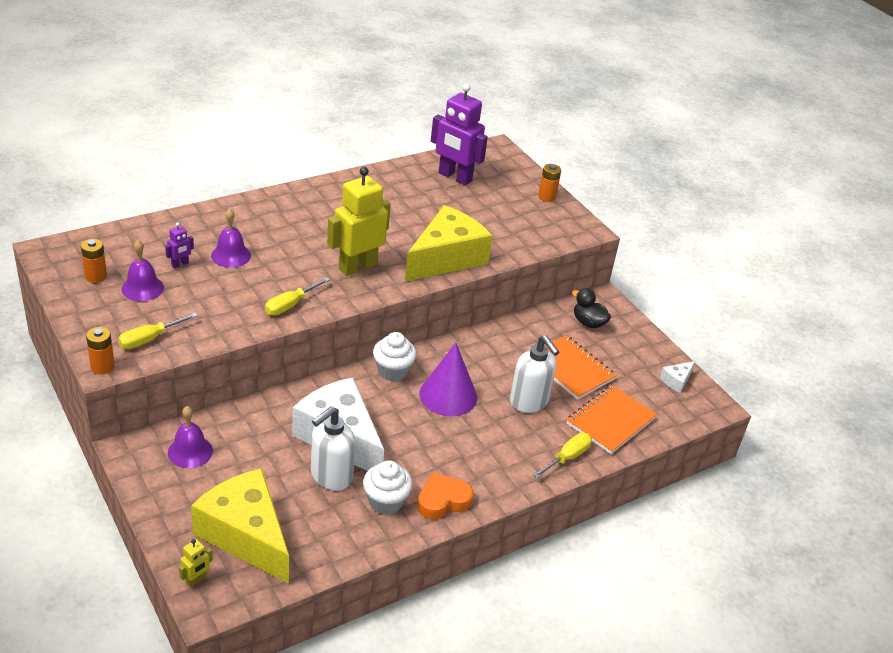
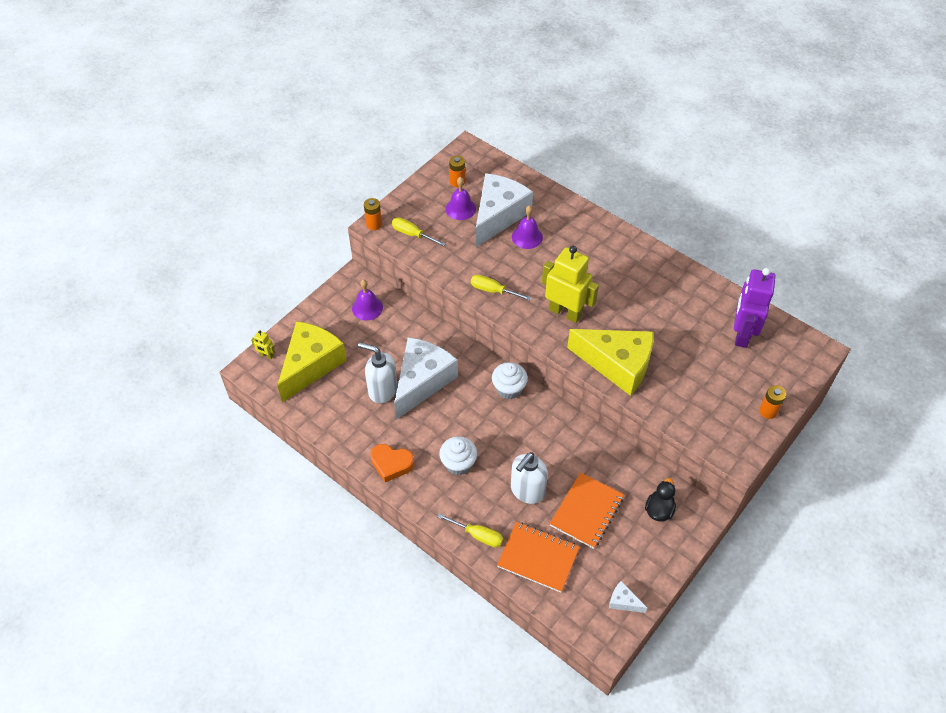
camera: 75 degrees right, 15 degrees up
purple robot [165,222,194,268] -> white cheese [476,173,533,247]
white cupcake [363,460,413,515] -> white cupcake moved to [439,436,477,475]
orange heart [417,472,473,519] -> orange heart turned 150 degrees clockwise [370,444,414,482]
purple cone [419,343,477,416] -> none

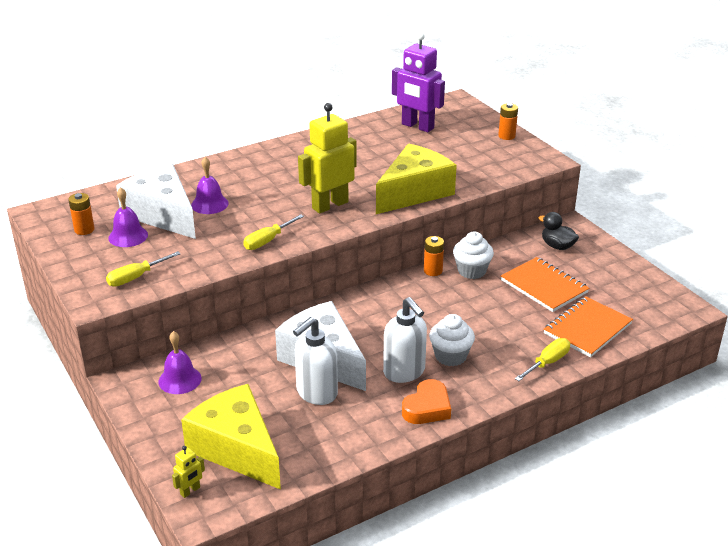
camera: 70 degrees left, 20 degrees down
orange battery [364,198,382,230] -> orange battery moved to [424,236,444,276]
white cupcake [492,362,528,399] -> white cupcake moved to [453,232,494,279]
white soap dispenser [511,452,548,504] -> white soap dispenser moved to [383,297,427,383]
white cheese [609,581,647,613] -> none

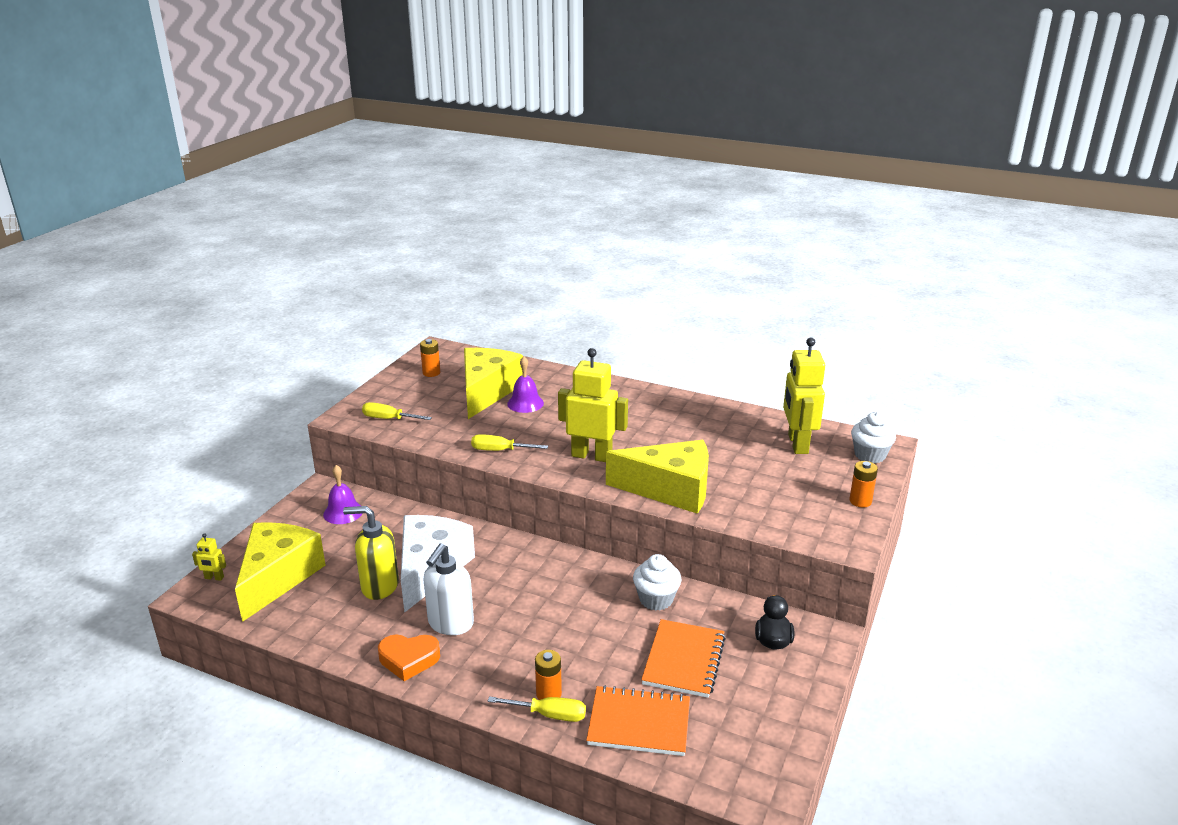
camera: 55 degrees right, 5 degrees down
purple bell [108,187,148,247] -> none
white cheese [116,164,196,239] -> yellow cheese [464,348,523,419]
white soap dispenser [293,317,338,405] -> yellow soap dispenser [343,506,399,600]
purple robot [392,33,445,132] -> yellow robot [783,338,825,454]
orange battery [424,236,444,276] -> orange battery moved to [535,650,562,700]
white cupcake [429,314,475,366] -> white cupcake moved to [851,412,896,463]

